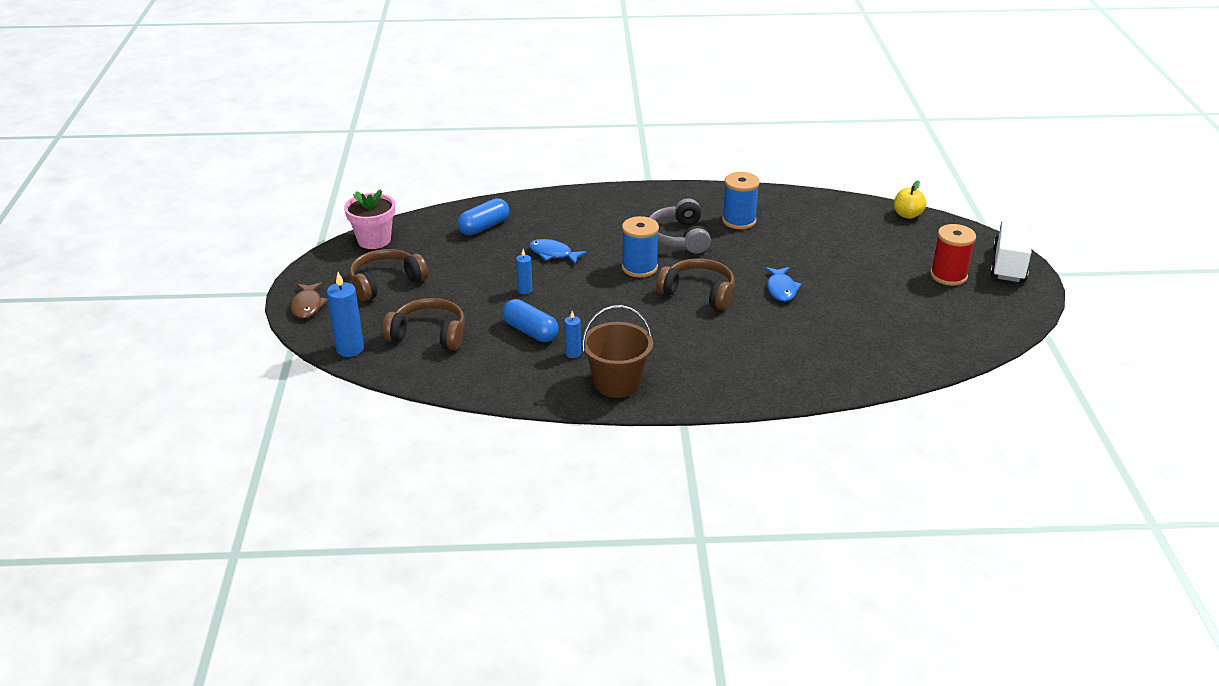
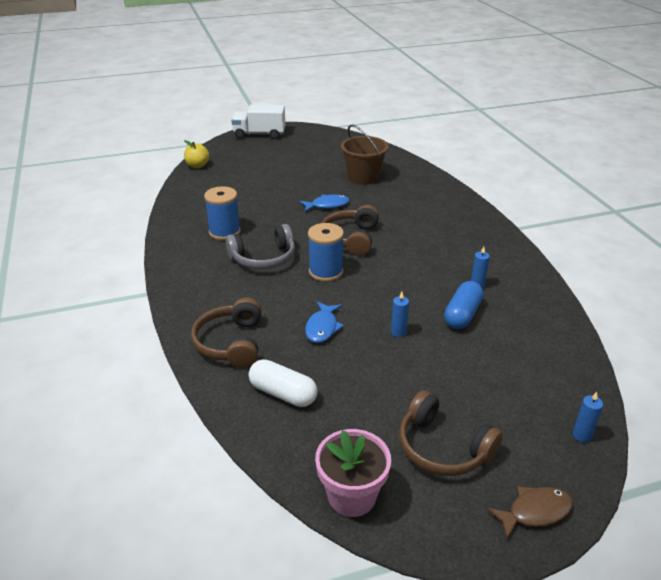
camera: 105 degrees left, 0 degrees up
blue candle [326,272,364,357] -> blue candle [573,392,603,442], size x0.57
brown headphones [382,298,465,350] -> brown headphones moved to [191,297,262,368]
blue capsule [457,198,509,235] -> white capsule [249,359,318,407]
brown bucket [582,305,653,398] -> brown bucket moved to [341,125,389,185]
red spool [930,224,976,286] -> none

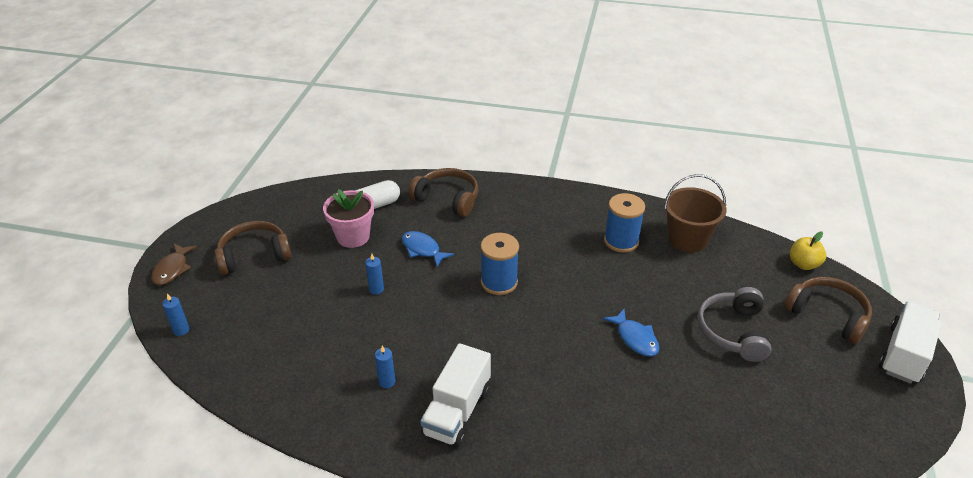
camera: 120 degrees right, 5 degrees up
grey headphones [225,224,295,269] -> grey headphones moved to [697,287,772,362]
blue fish [300,194,350,211] -> blue fish turned 45 degrees counterclockwise [603,309,660,357]
pink flower pot [315,429,391,517] -> pink flower pot moved to [323,189,374,248]
brown headphones [322,205,379,256] -> brown headphones moved to [784,277,872,344]
brown bucket [341,125,389,185] -> brown bucket moved to [664,174,726,252]
blue capsule [444,281,483,329] -> none
none -> white truck [420,343,491,447]

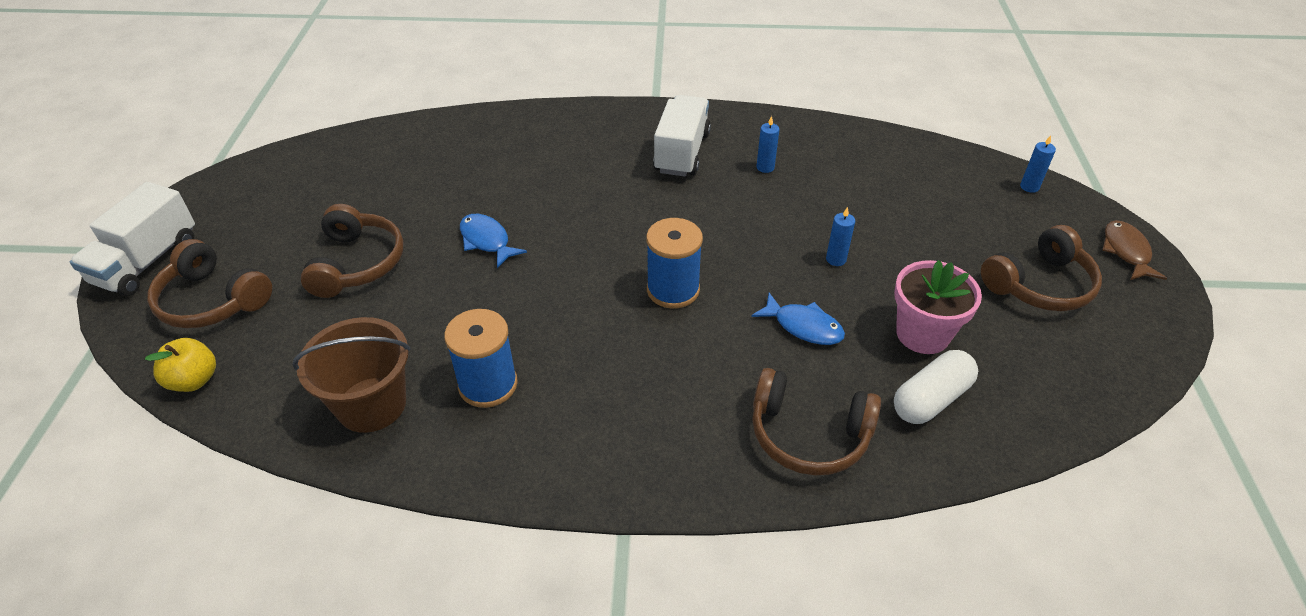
camera: 170 degrees right, 5 degrees up
grey headphones [697,287,772,362] -> brown headphones [300,204,404,298]

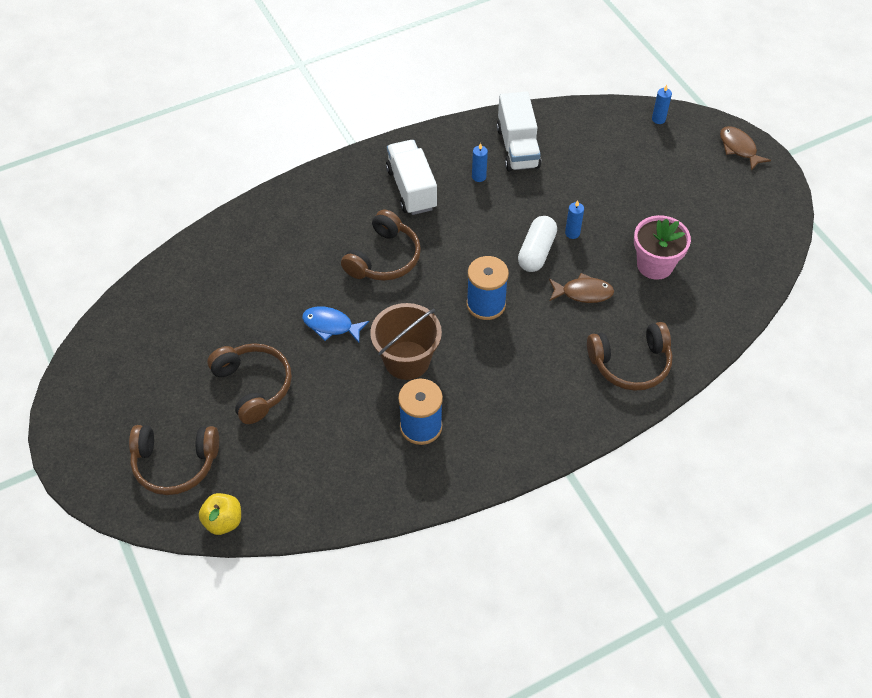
camera: 30 degrees left, 10 degrees up
white truck [70,182,195,296] -> white truck moved to [497,91,541,171]
brown bucket [293,317,411,433] -> brown bucket moved to [370,303,442,380]
blue fish [751,293,845,345] -> brown fish [549,273,614,303]
white capsule [894,350,978,424] -> white capsule moved to [518,216,557,272]
brown headphones [981,225,1102,311] -> brown headphones moved to [341,209,421,281]

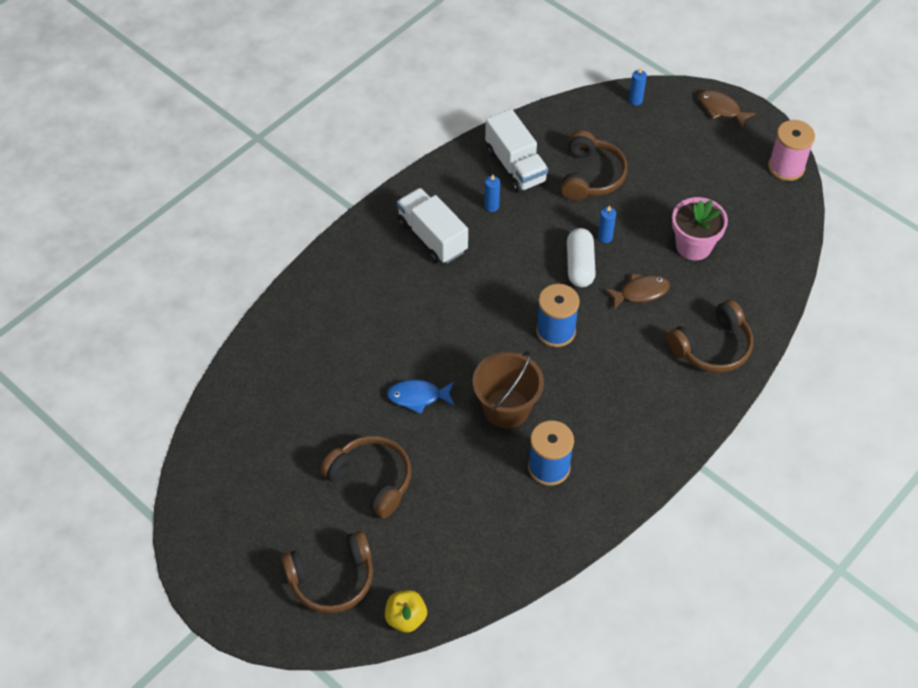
camera: 20 degrees left, 0 degrees up
brown headphones [341,209,421,281] -> brown headphones moved to [561,130,628,201]
none -> pink spool [768,120,815,181]

